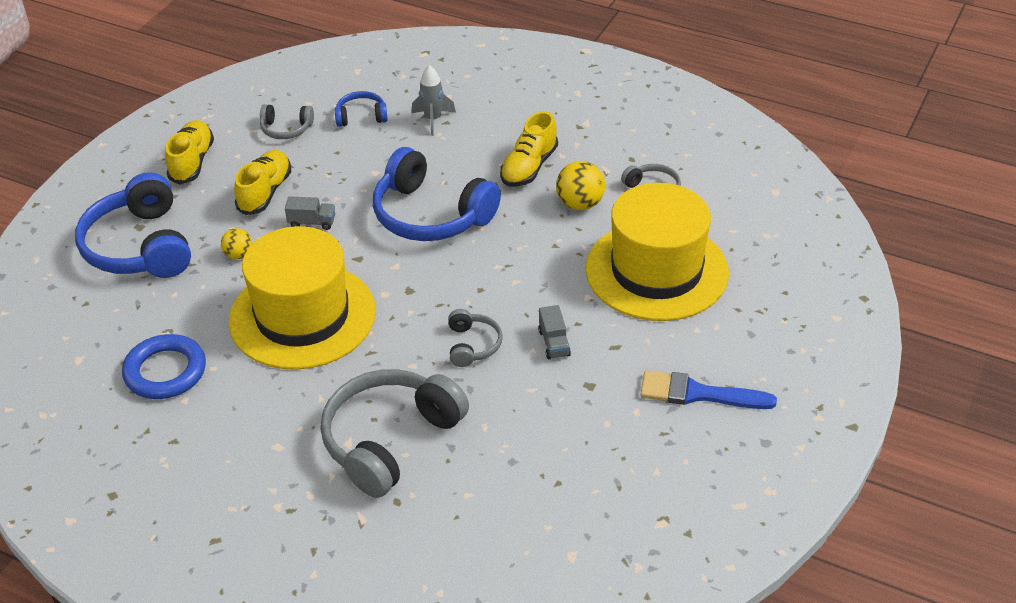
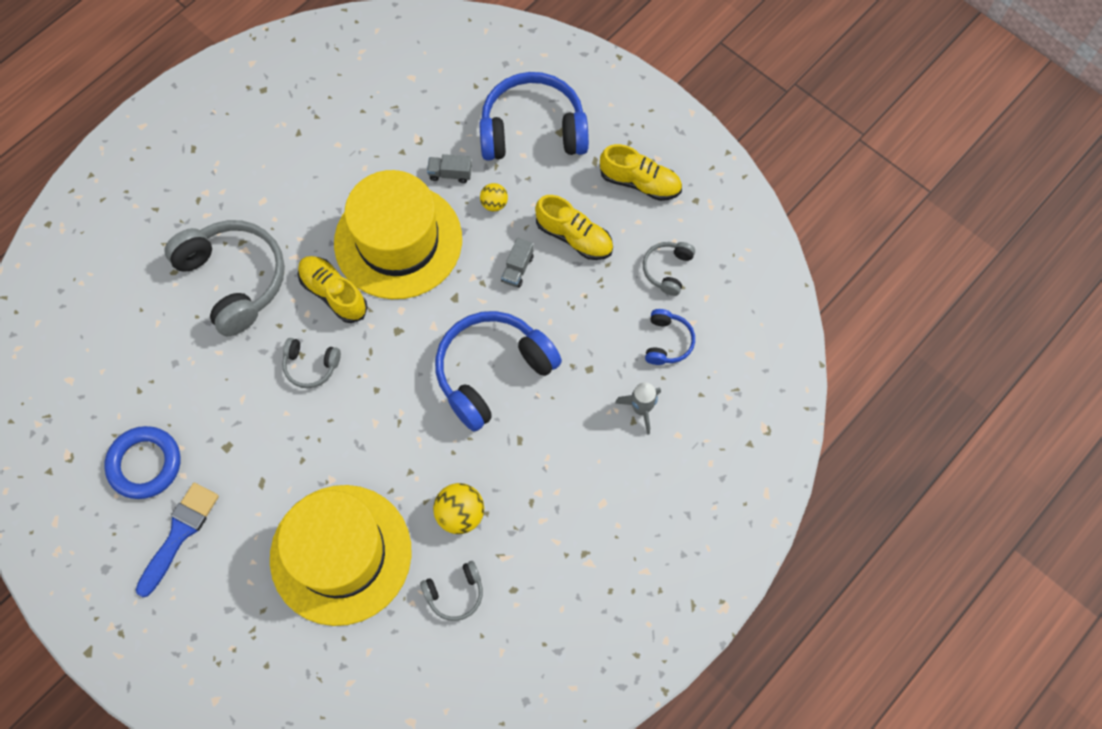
camera: 105 degrees right, 25 degrees up
blue ring [122,334,206,399] -> blue ring moved to [104,426,180,499]
yellow shoe [500,111,558,187] -> yellow shoe moved to [298,256,368,323]
grey truck [538,305,571,359] -> grey truck moved to [427,154,472,183]

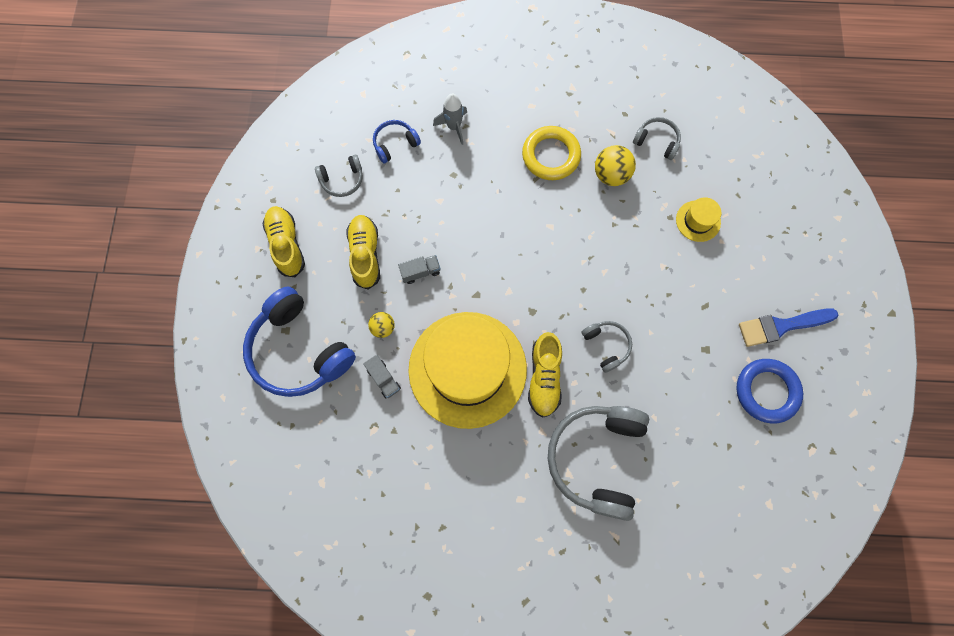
camera: 130 degrees left, 5 degrees up
yellow hat [270,485,412,626] -> yellow hat [676,197,721,242], size x0.40
blue headphones [435,311,562,432] -> none
none -> yellow ring [522,126,581,180]

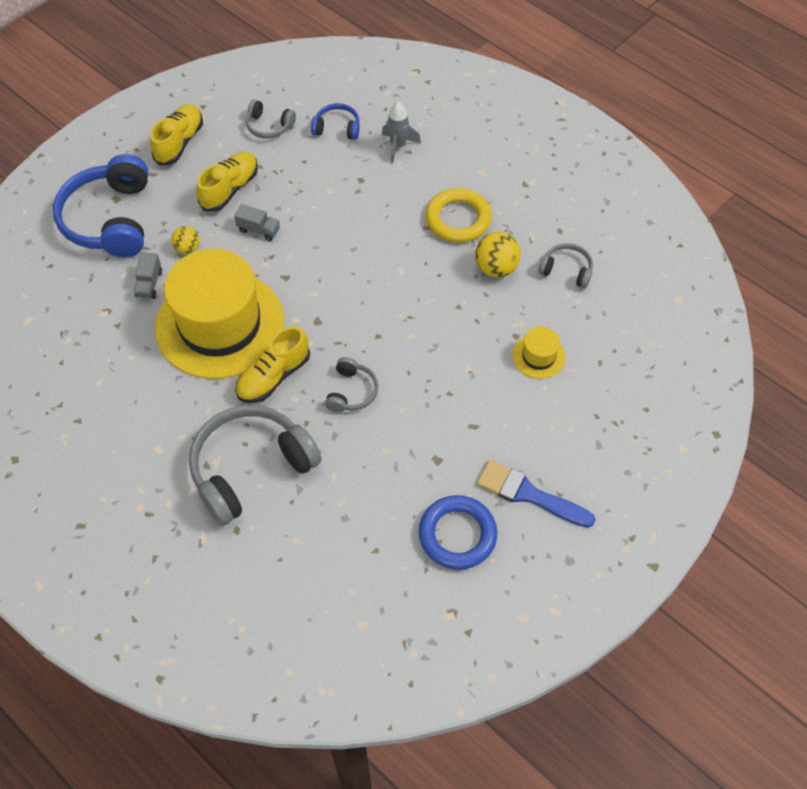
camera: 40 degrees right, 15 degrees down
grey headphones [633,117,681,160] -> grey headphones turned 45 degrees counterclockwise [538,243,593,288]

